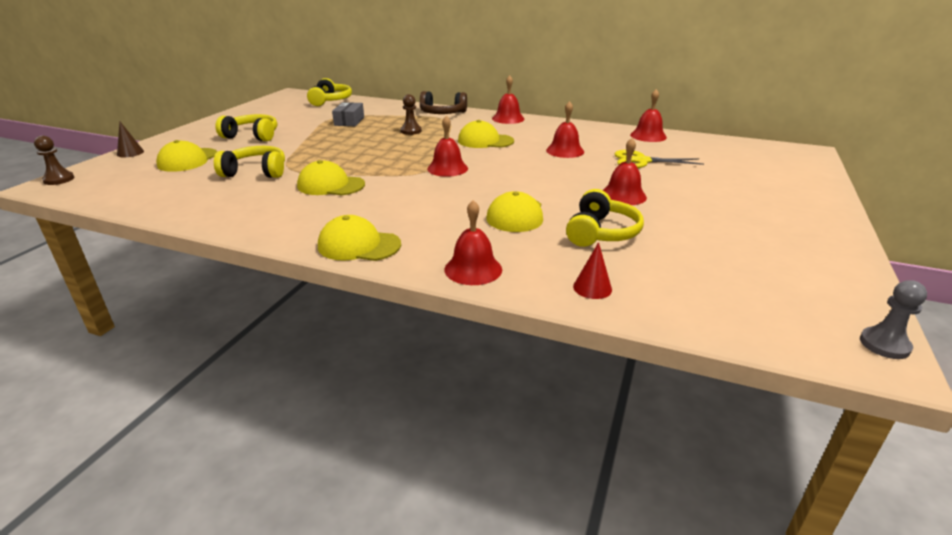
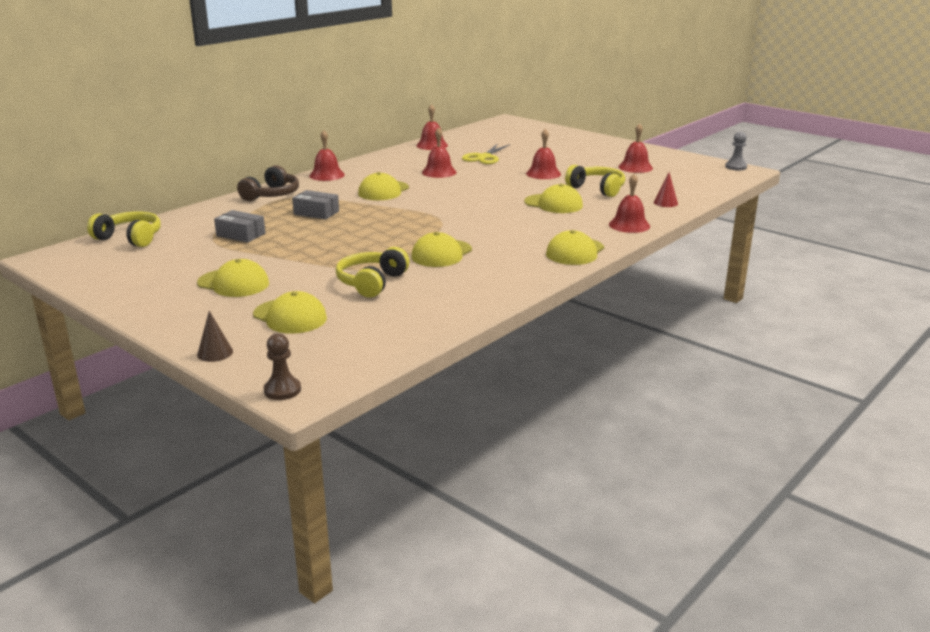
camera: 70 degrees left, 5 degrees down
yellow headphones [216,114,277,141] -> yellow cap [197,259,269,297]
brown pawn [400,94,422,135] -> grey box [292,190,339,220]
red bell [427,116,468,177] -> red bell moved to [618,123,653,173]

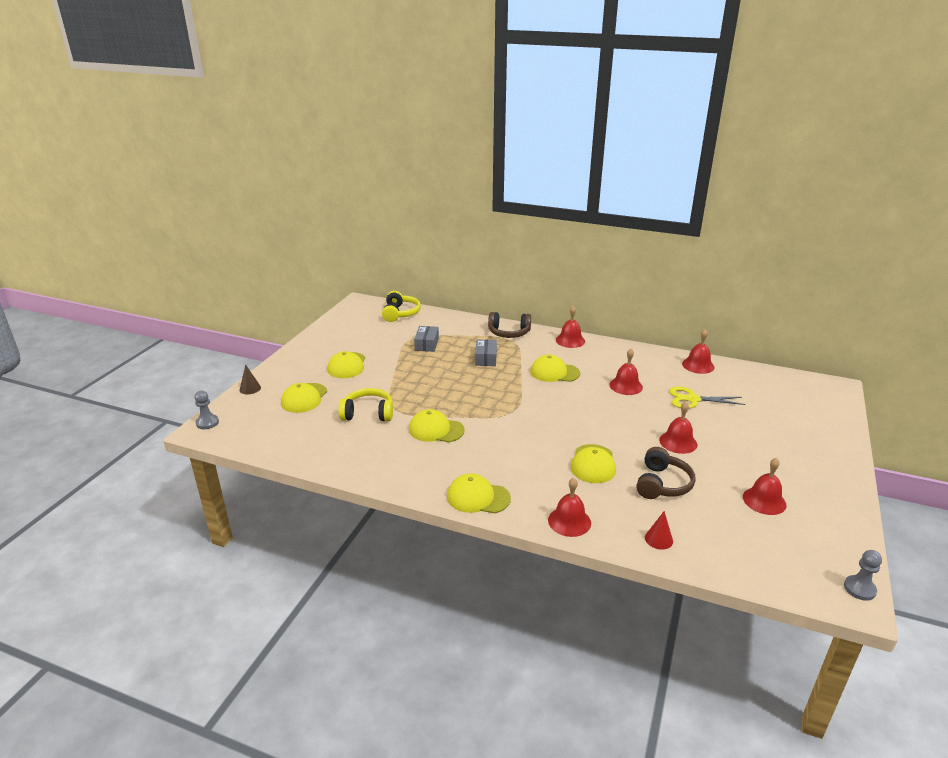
camera: 70 degrees right, 5 degrees up
brown pawn [264,333,301,400] -> grey pawn [194,391,219,429]
yellow headphones [565,165,625,197] -> brown headphones [636,447,695,499]

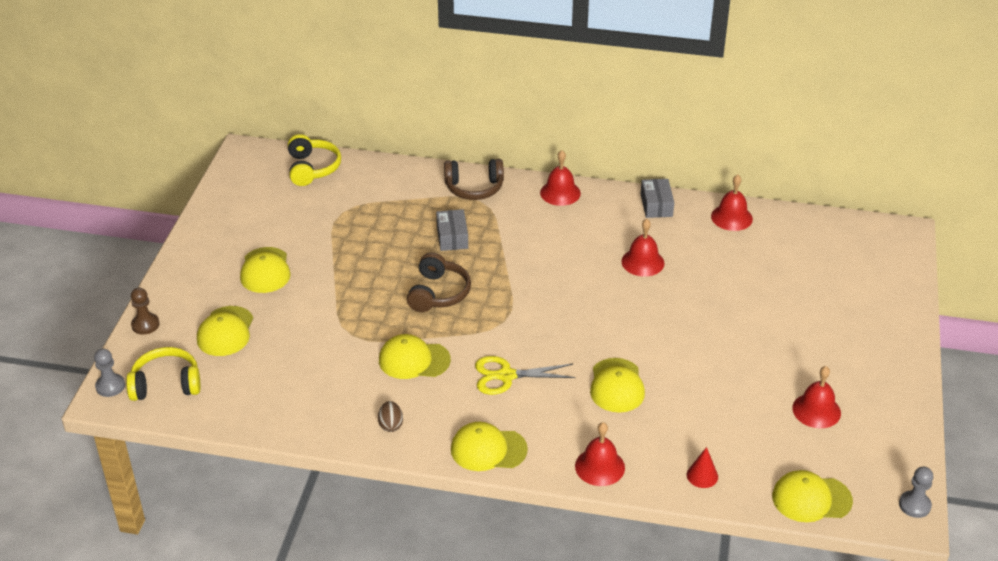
camera: 10 degrees left, 10 degrees up
brown cone [240,364,261,394] -> brown pawn [131,288,160,335]
yellow headphones [338,388,393,421] -> yellow headphones moved to [126,347,200,401]
grey box [414,326,439,352] -> grey box moved to [641,179,674,218]
yellow cap [530,355,580,382] -> yellow cap moved to [772,470,853,522]
brown headphones [636,447,695,499] -> brown headphones moved to [407,252,471,312]
red bell [659,402,697,454] -> none
yellow scissors [669,387,746,409] -> yellow scissors moved to [475,356,576,395]
none -> brown egg [378,401,403,432]

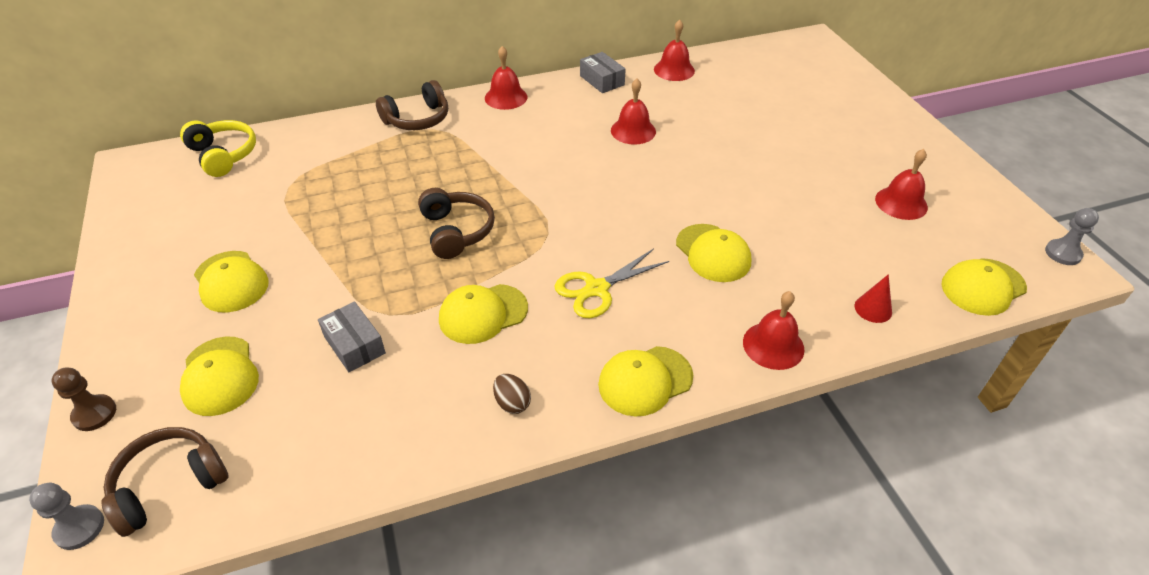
camera: 30 degrees left, 5 degrees up
yellow headphones [126,347,200,401] -> brown headphones [101,427,229,537]
grey box [436,209,468,251] -> grey box moved to [318,301,386,372]

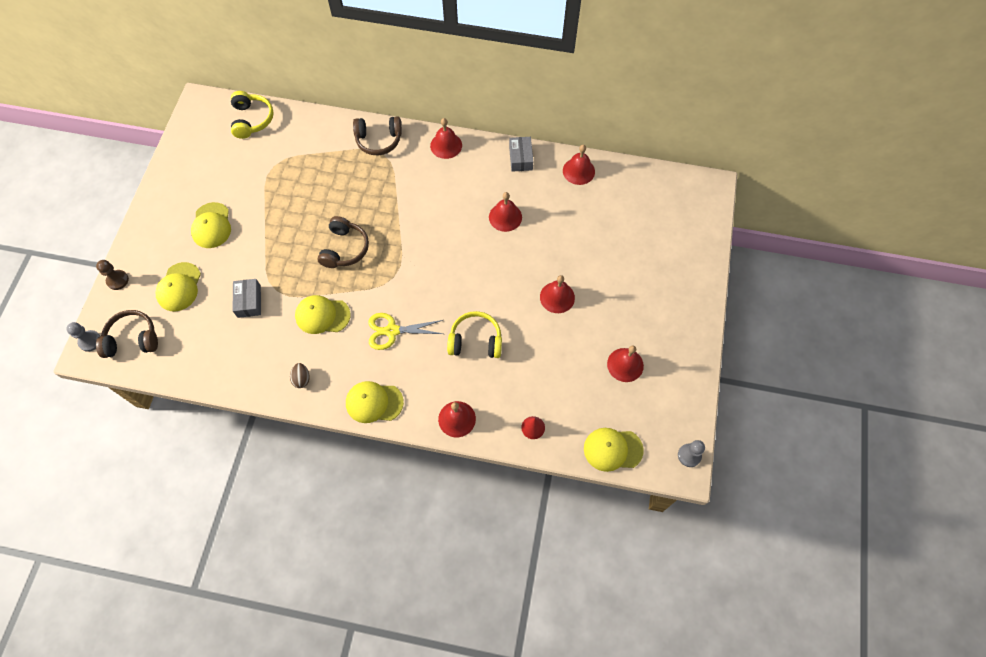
camera: 30 degrees right, 20 degrees up
yellow cap [676,224,751,282] -> yellow headphones [447,311,502,358]
none -> red bell [540,275,575,313]

